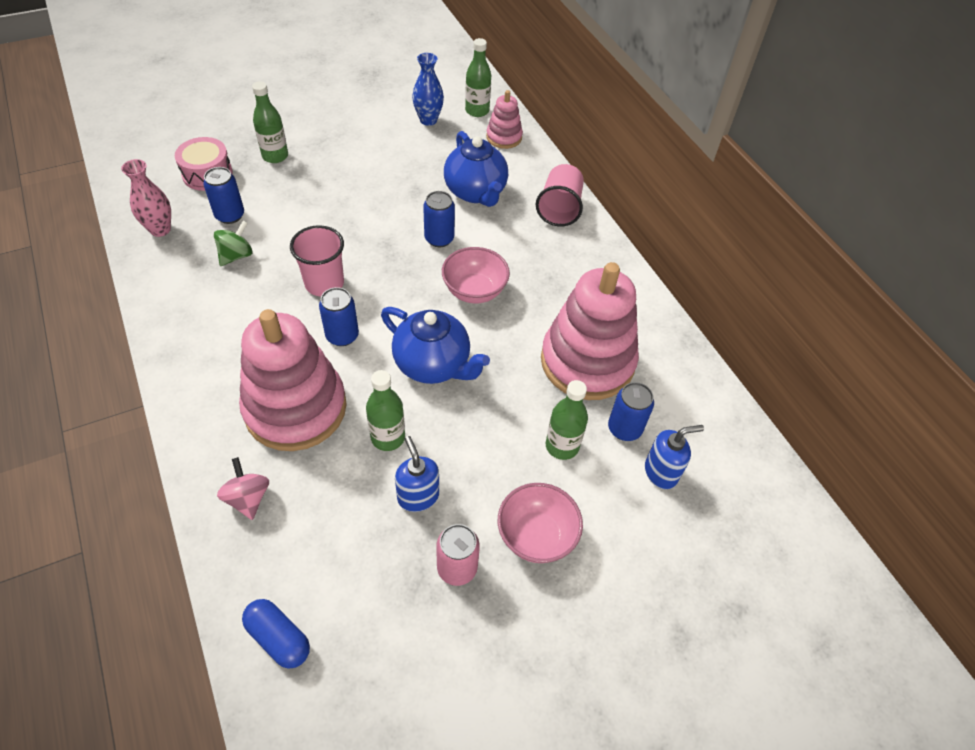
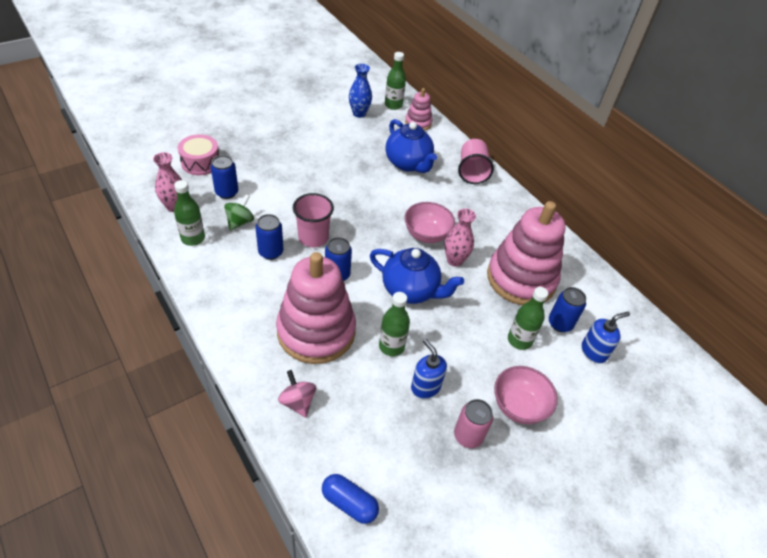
camera: 10 degrees left, 5 degrees down
green bottle [252,81,288,163] -> green bottle moved to [174,180,205,246]
blue can [423,191,455,247] -> blue can moved to [255,214,283,260]
none -> pink vase [444,209,476,267]

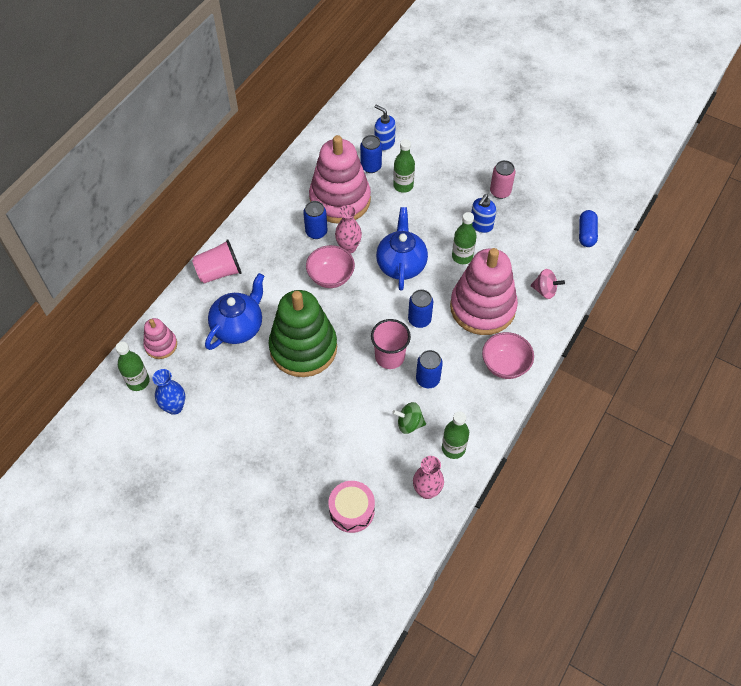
camera: 110 degrees left, 10 degrees up
blue can [211,155,238,199] -> blue can moved to [303,201,327,239]
pink spinning top [278,370,316,418] -> pink spinning top turned 105 degrees counterclockwise [531,269,565,299]
pink bowl [494,366,558,424] -> pink bowl moved to [482,332,534,379]
none -> green stacking toy [268,290,337,377]

